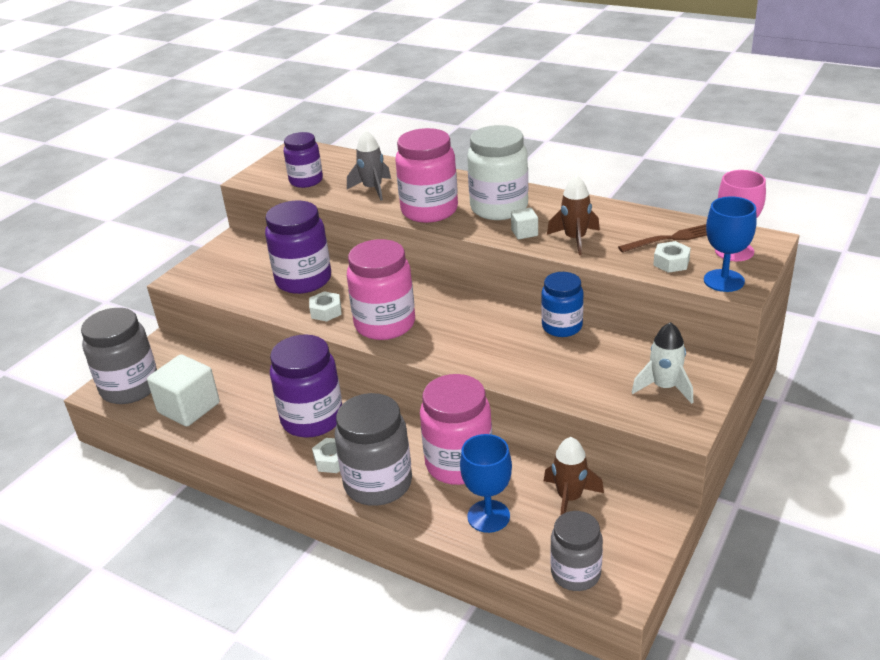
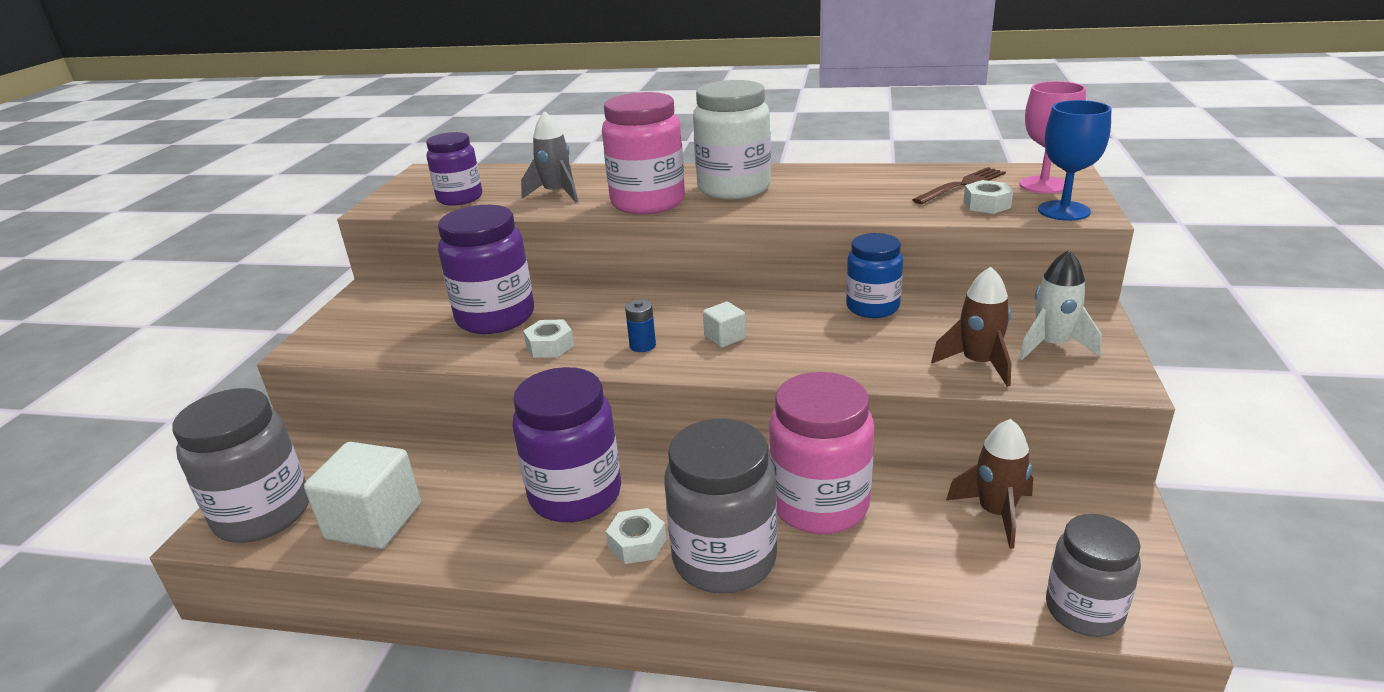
camera: 20 degrees left, 5 degrees down
pink jar [347,239,415,340] -> blue battery [625,299,656,352]
blue goblet [460,434,512,533] -> none
white cube [511,208,538,239] -> white cube moved to [703,302,746,348]
brown rocket [547,175,600,255] -> brown rocket moved to [931,267,1011,387]

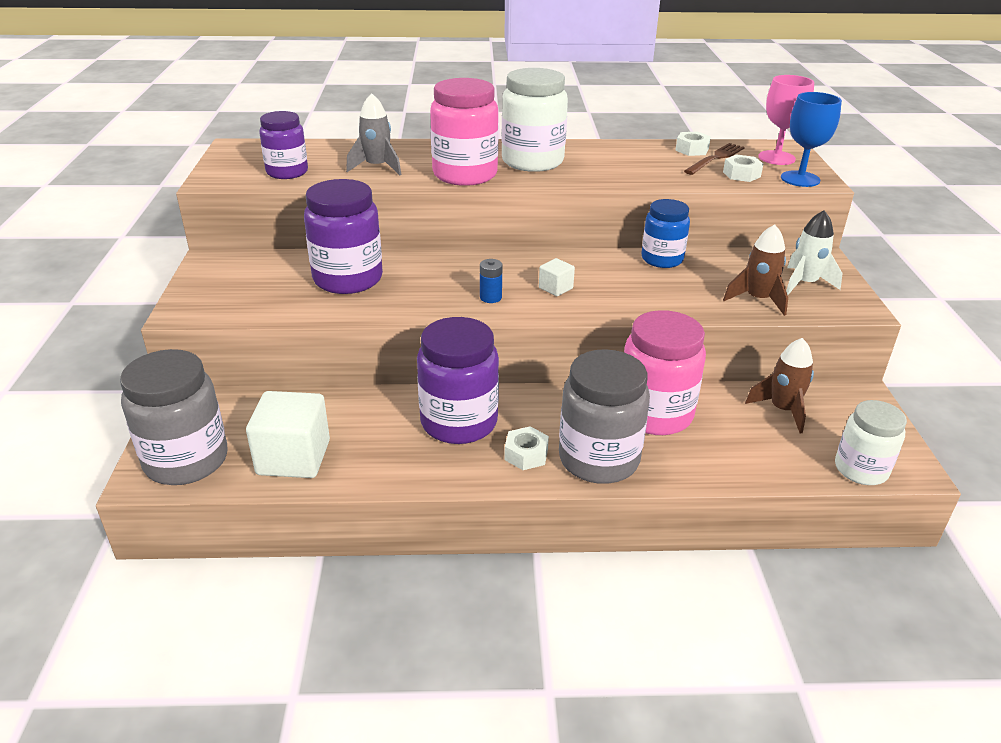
camera: 15 degrees left, 5 degrees up
white nut [523,319,574,358] -> white nut moved to [675,132,711,156]
grey jar [1046,514,1141,637] -> white jar [835,400,907,485]

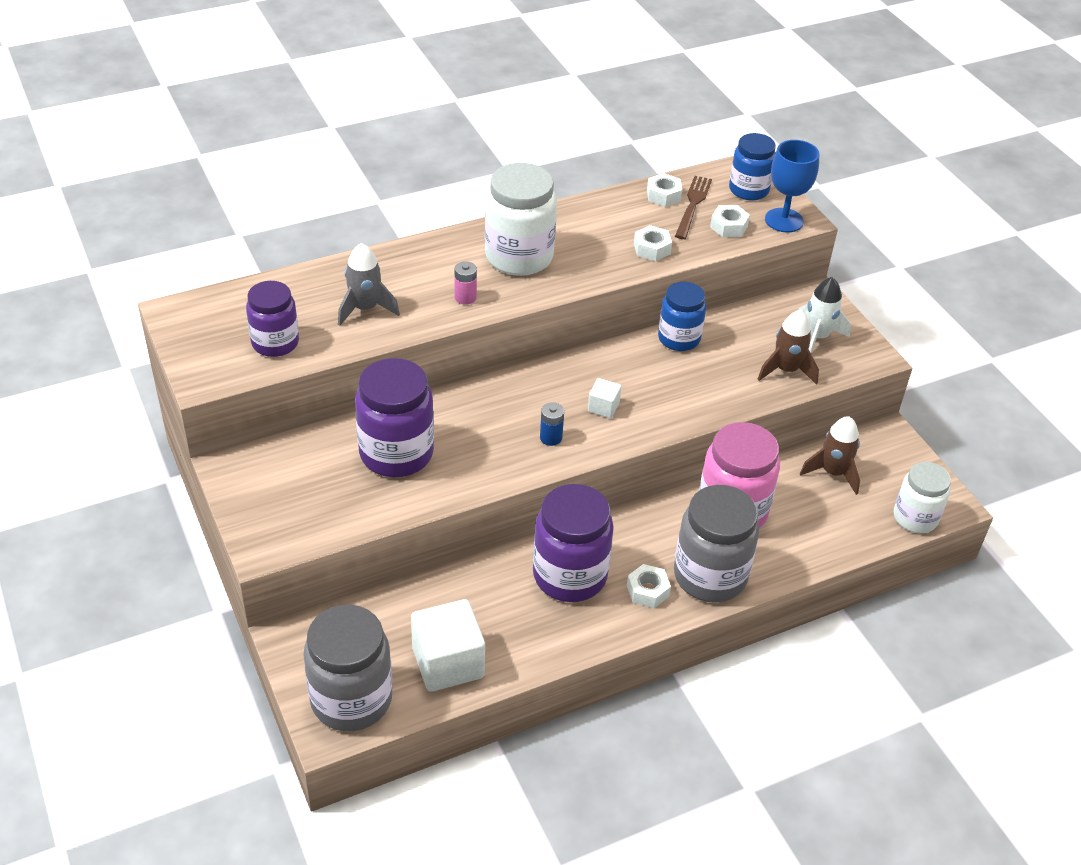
camera: 25 degrees left, 10 degrees up
pink jar [430,78,499,186] -> pink battery [454,261,477,305]
pink goblet [758,75,814,165] -> blue jar [729,133,776,201]
none -> white nut [634,225,672,261]

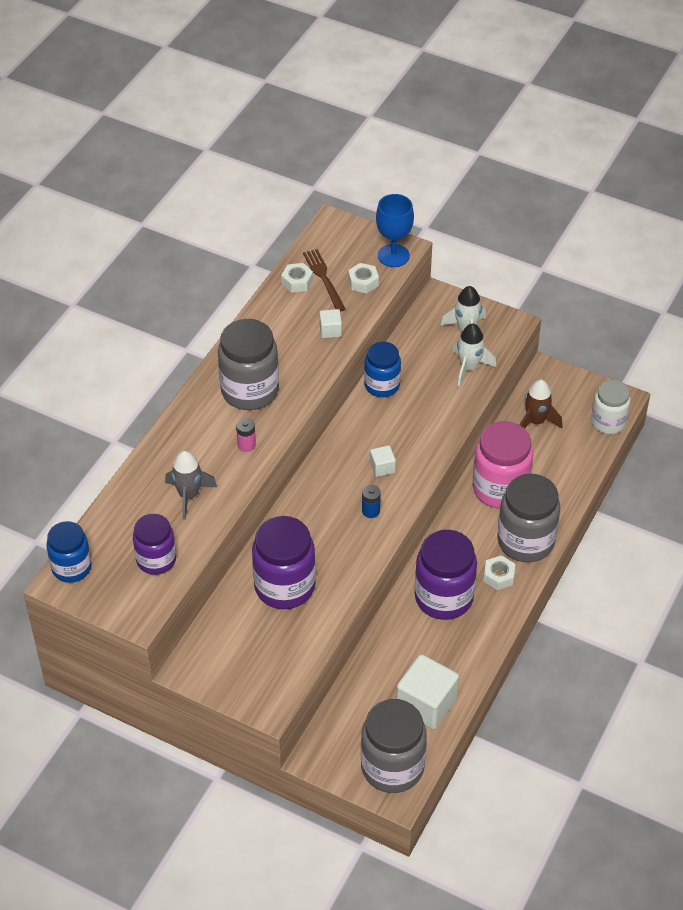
camera: 35 degrees left, 5 degrees up
white jar [485,163,557,276] -> grey jar [218,319,279,410]
white nut [634,225,672,261] -> white cube [319,309,342,338]
blue jar [729,133,776,201] -> blue jar moved to [46,521,92,583]
brown rocket [758,310,819,385] -> white rocket [452,324,496,386]

